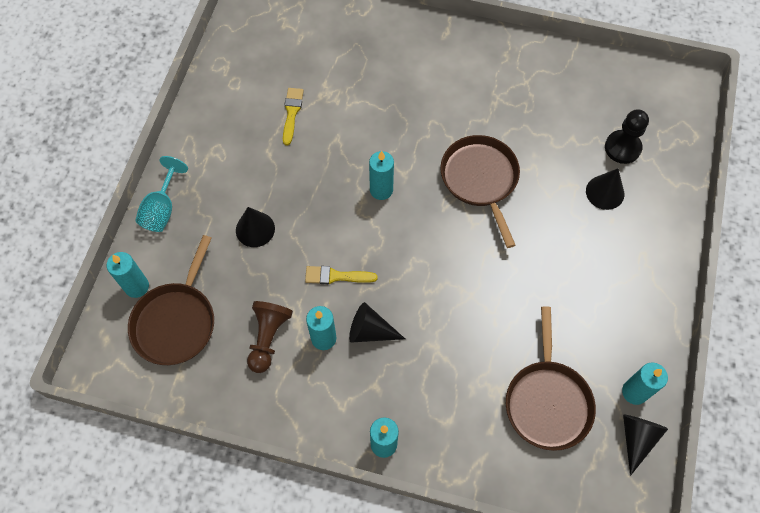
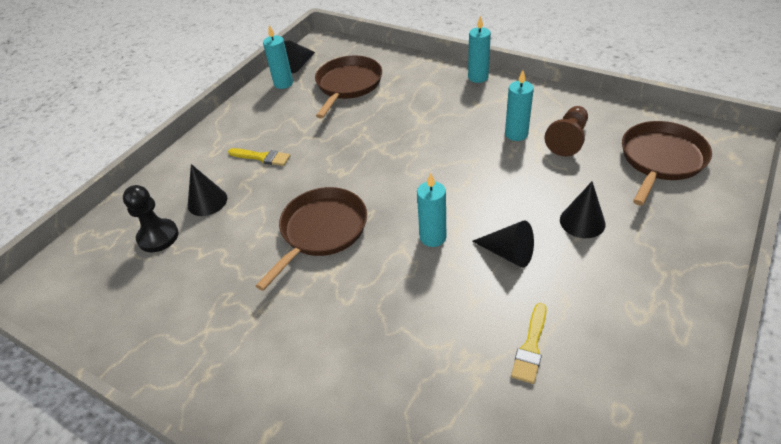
camera: 160 degrees left, 20 degrees down
turquoise candle [106,252,149,298] -> none
turquoise goblet [135,156,188,232] -> none
yellow brush [305,266,377,284] -> yellow brush moved to [228,148,290,166]
black cone [349,302,405,342] -> black cone moved to [472,220,534,268]
brown pan [440,135,520,248] -> brown pan turned 150 degrees counterclockwise [256,187,367,291]

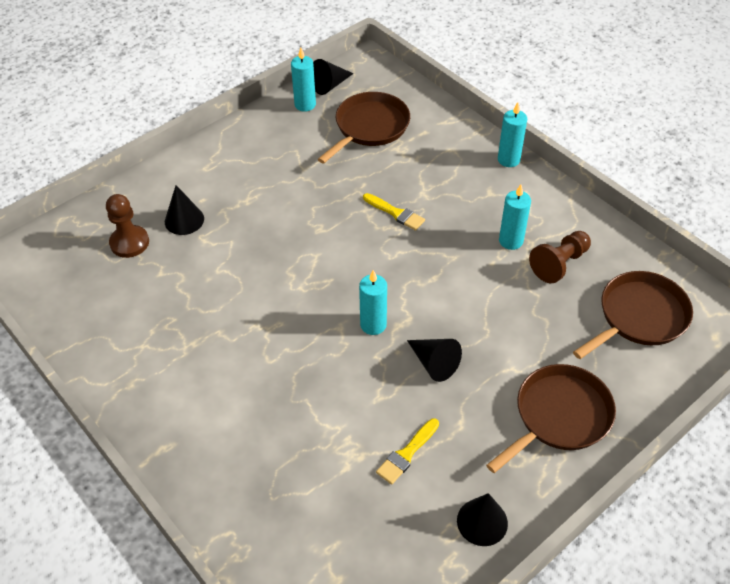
camera: 15 degrees right, 5 degrees up
black pawn [123,185,179,252] -> brown pawn [106,194,149,258]
yellow brush [228,148,290,166] -> yellow brush moved to [363,193,425,231]
brown pan [256,187,367,291] -> brown pan moved to [486,364,616,473]
black cone [560,181,606,238] -> black cone moved to [457,493,508,546]

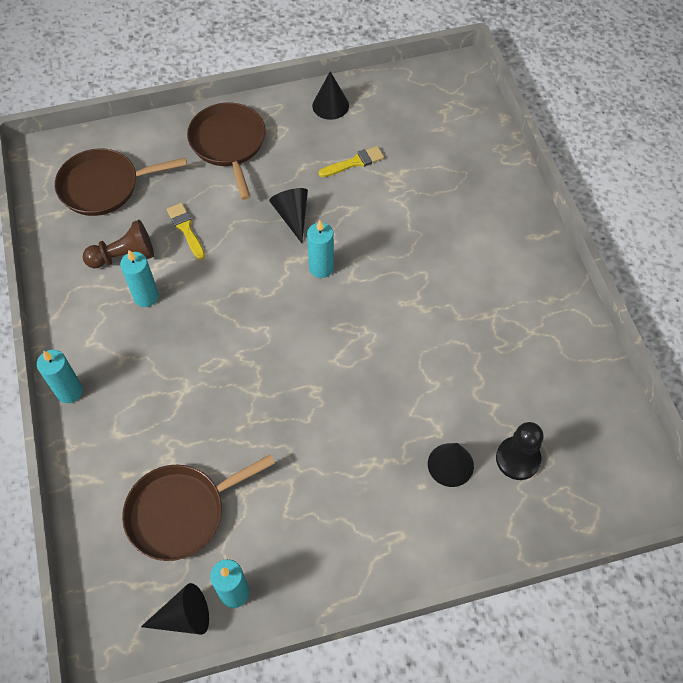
camera: 155 degrees left, 10 degrees up
brown pawn [106,194,149,258] -> black pawn [496,422,544,480]
yellow brush [363,193,425,231] -> yellow brush moved to [167,203,205,260]
brown pan [486,364,616,473] -> brown pan turned 90 degrees clockwise [187,103,266,200]

